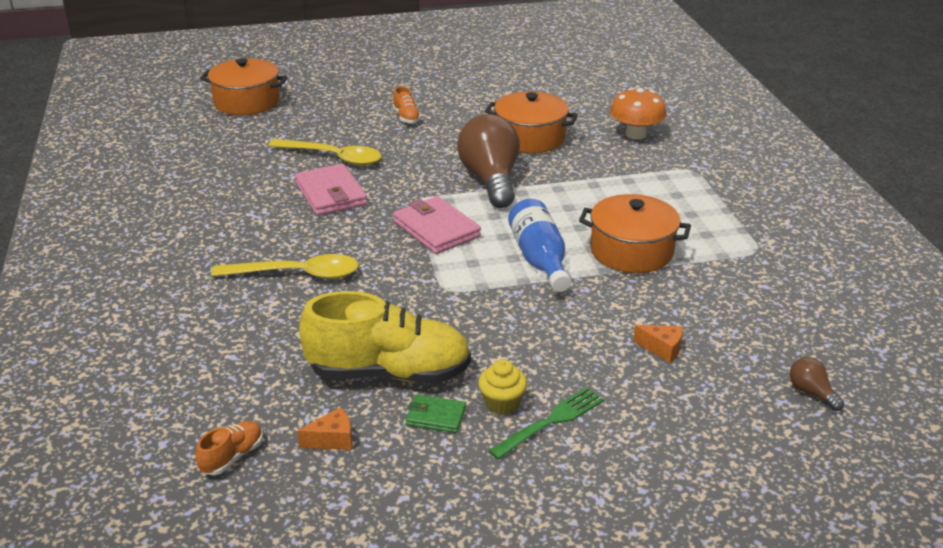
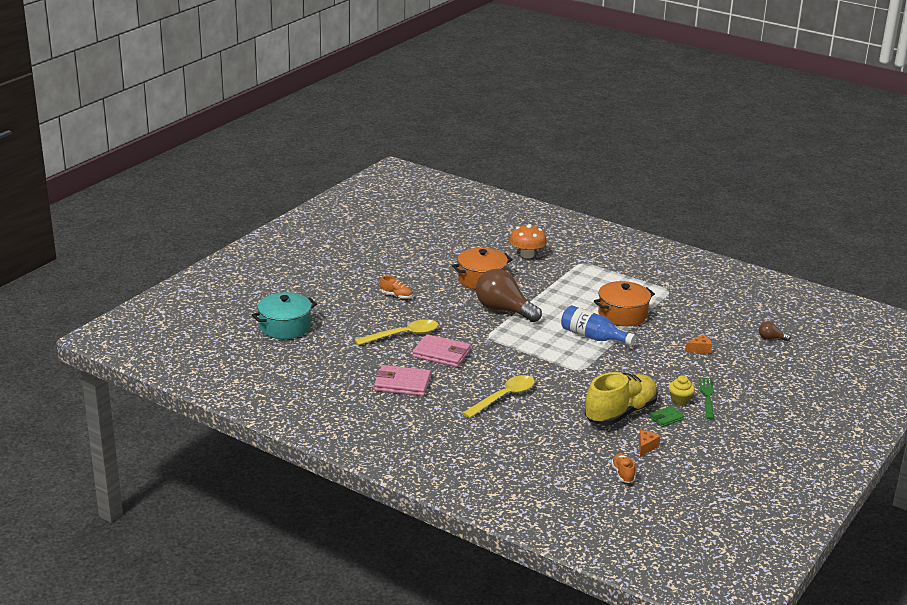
camera: 45 degrees left, 5 degrees down
orange pot [200,58,288,115] -> turquoise pot [252,292,317,339]
pink wallet [393,196,481,254] -> pink wallet moved to [374,365,431,396]

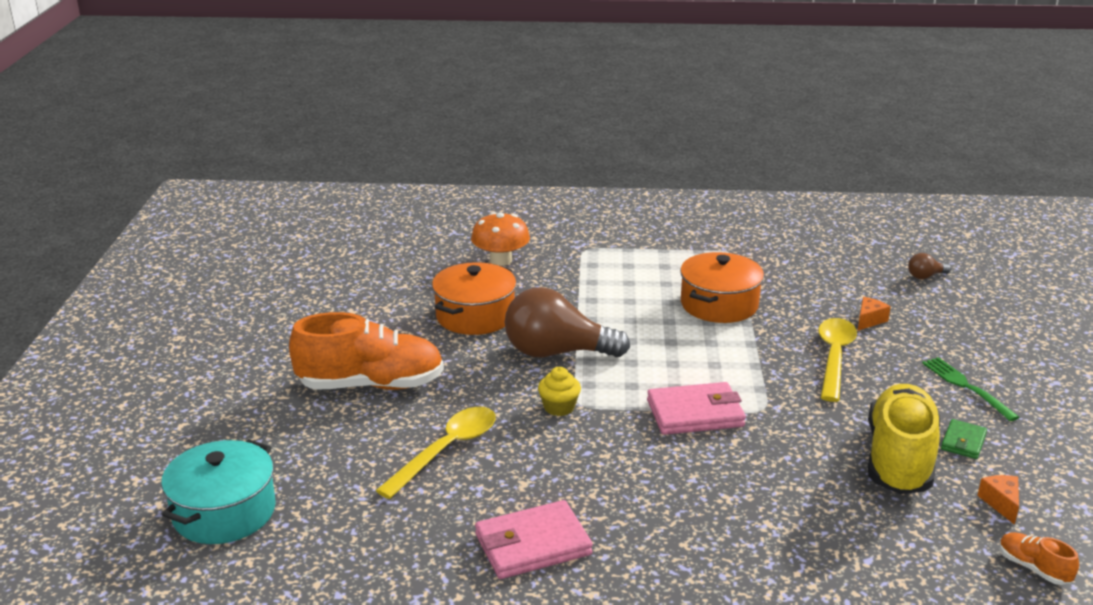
camera: 30 degrees left, 0 degrees up
orange shoe [380,276,413,299] -> orange shoe [289,312,444,390], size x2.33
pink wallet [412,334,471,367] -> pink wallet moved to [647,382,746,435]
yellow spoon [462,375,535,418] -> yellow spoon moved to [818,318,857,402]
blue bottle [561,305,636,346] -> none
yellow cupcake [669,375,695,405] -> yellow cupcake moved to [538,367,581,416]

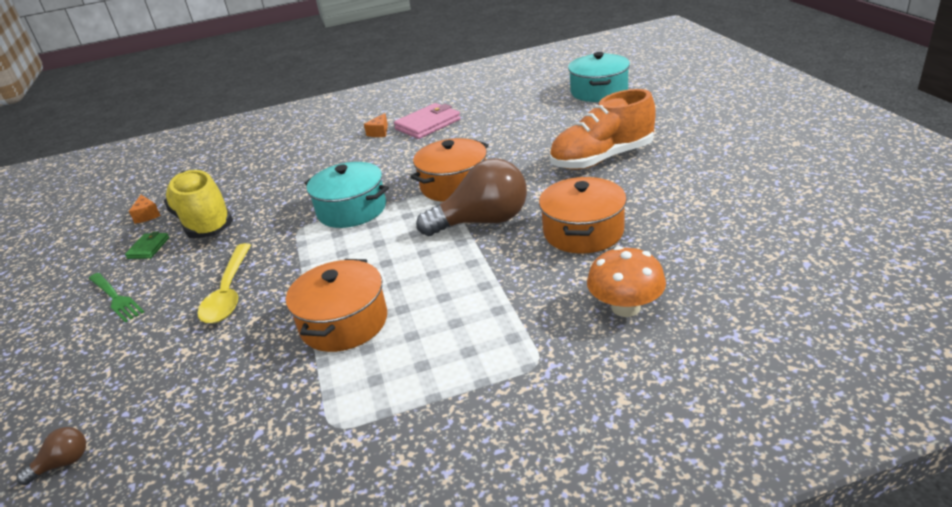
camera: 165 degrees right, 5 degrees up
yellow spoon [375,407,496,499] -> none
yellow cupcake [538,367,581,416] -> orange pot [411,138,489,202]
pink wallet [647,382,746,435] -> turquoise pot [304,162,389,228]
orange cheese [857,297,891,331] -> orange cheese moved to [364,113,388,137]
yellow shoe [868,384,940,494] -> yellow shoe turned 150 degrees clockwise [164,170,233,239]
orange shoe [999,532,1079,585] -> none

